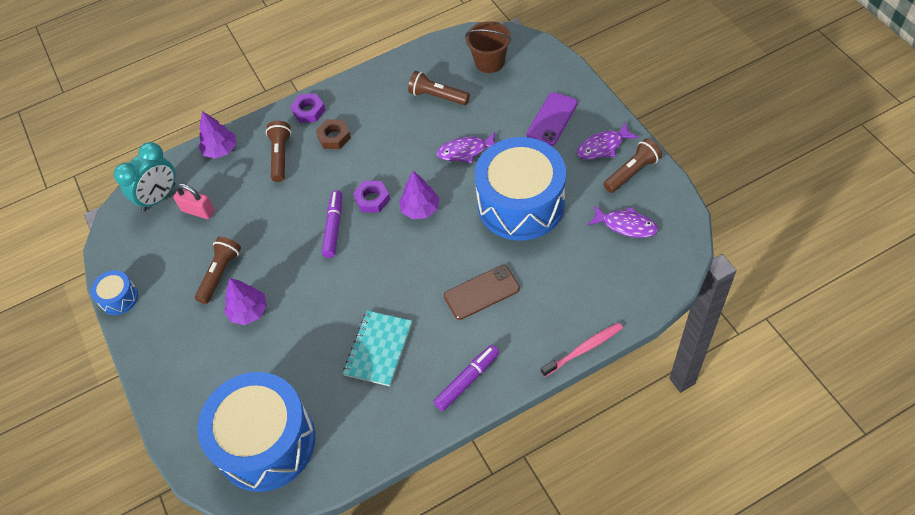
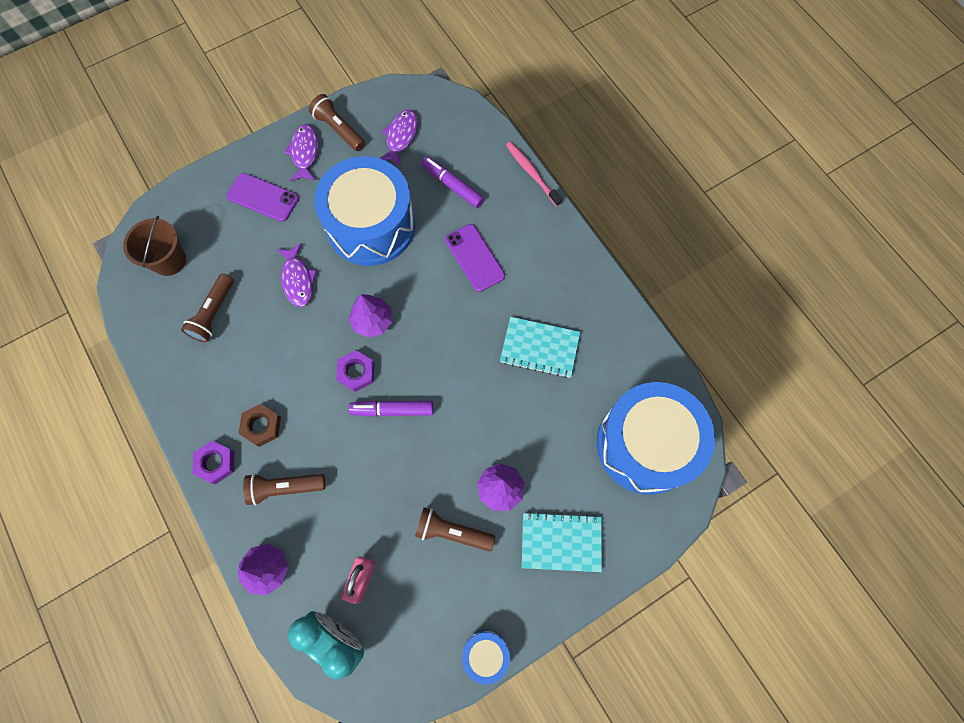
camera: 100 degrees left, 15 degrees up
purple marker [433,345,499,411] -> purple marker moved to [421,157,484,208]
brown phone [444,265,520,320] -> purple phone [445,224,505,292]
purple fish [577,123,639,160] -> purple fish turned 150 degrees counterclockwise [284,124,318,181]
none -> turquoise notebook [522,511,602,572]

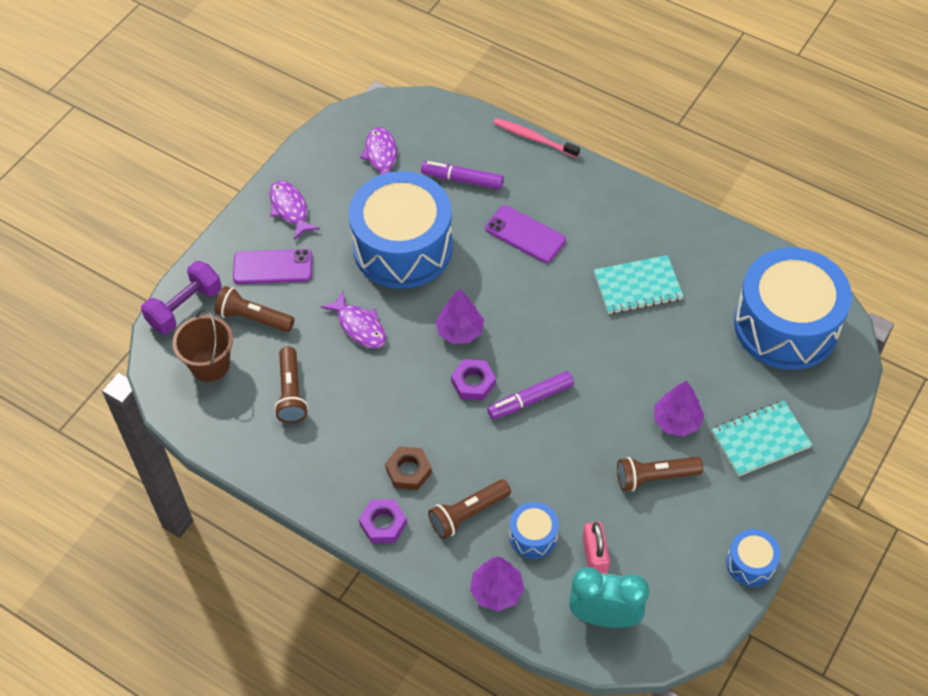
camera: 25 degrees left, 15 degrees down
brown flashlight [309,94,365,151] -> brown flashlight moved to [214,286,294,332]
none -> purple dumbbell [141,261,222,334]
none -> blue drum [509,502,559,559]

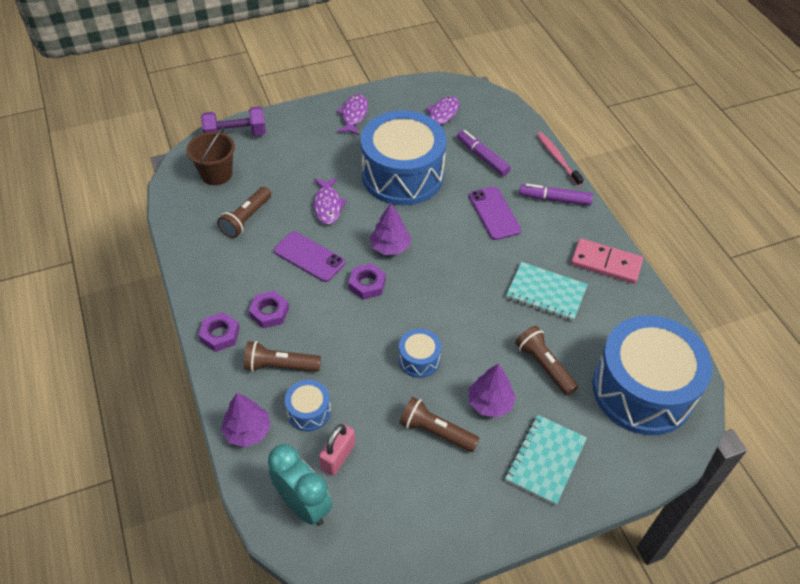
camera: 35 degrees right, 5 degrees down
brown flashlight [214,286,294,332] -> brown flashlight moved to [515,326,578,396]
purple phone [233,249,312,284] -> purple phone moved to [274,232,345,282]
brown nut [385,446,432,490] -> purple nut [249,291,289,328]
purple marker [487,371,574,419] -> purple marker moved to [519,184,593,206]
turquoise notebook [711,401,812,477] -> turquoise notebook turned 75 degrees counterclockwise [505,415,587,506]
blue drum [726,529,781,587] -> blue drum moved to [399,329,441,378]
none -> pink domino [571,238,643,284]

